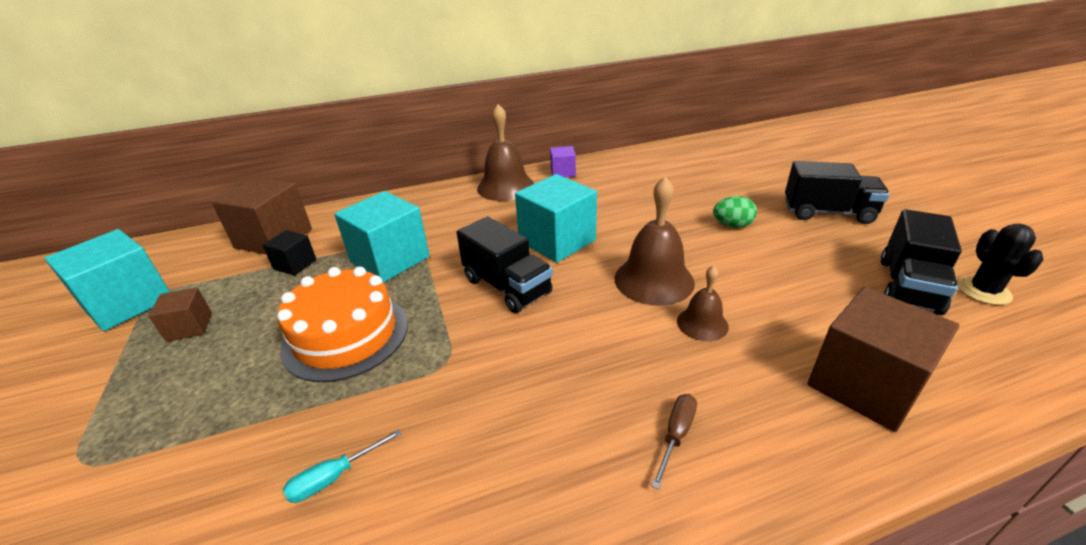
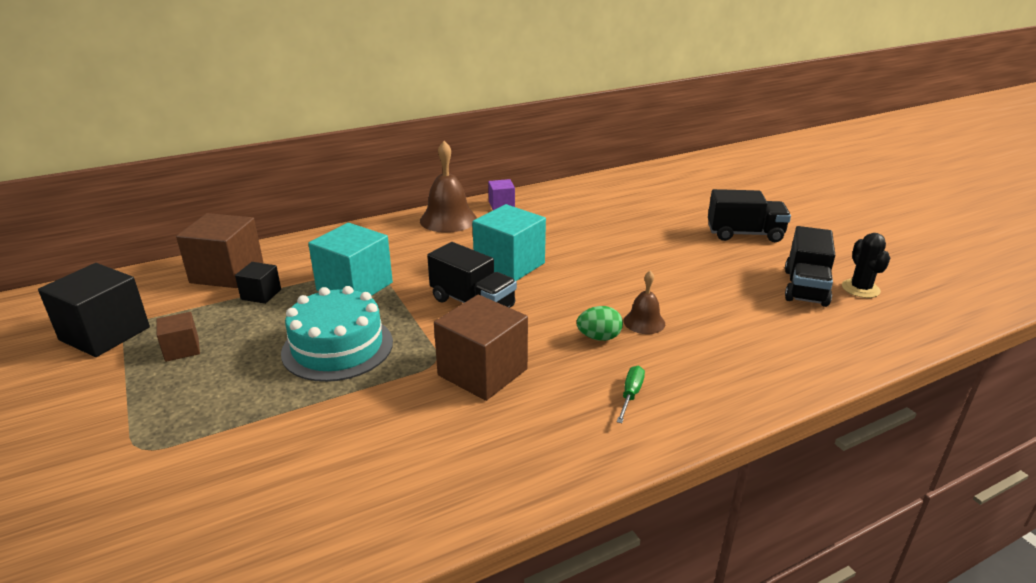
camera: 10 degrees left, 5 degrees down
turquoise cube [44,229,170,331] -> black cube [38,263,150,357]
orange cake [277,267,408,382] -> turquoise cake [281,286,393,382]
turquoise screwdriver [283,429,402,503] -> none
brown bell [615,176,695,306] -> none
brown screwdriver [651,394,697,489] -> green screwdriver [617,366,645,423]
green egg [713,196,757,228] -> green egg moved to [577,306,623,341]
brown cube [807,287,960,432] -> brown cube moved to [434,295,528,401]

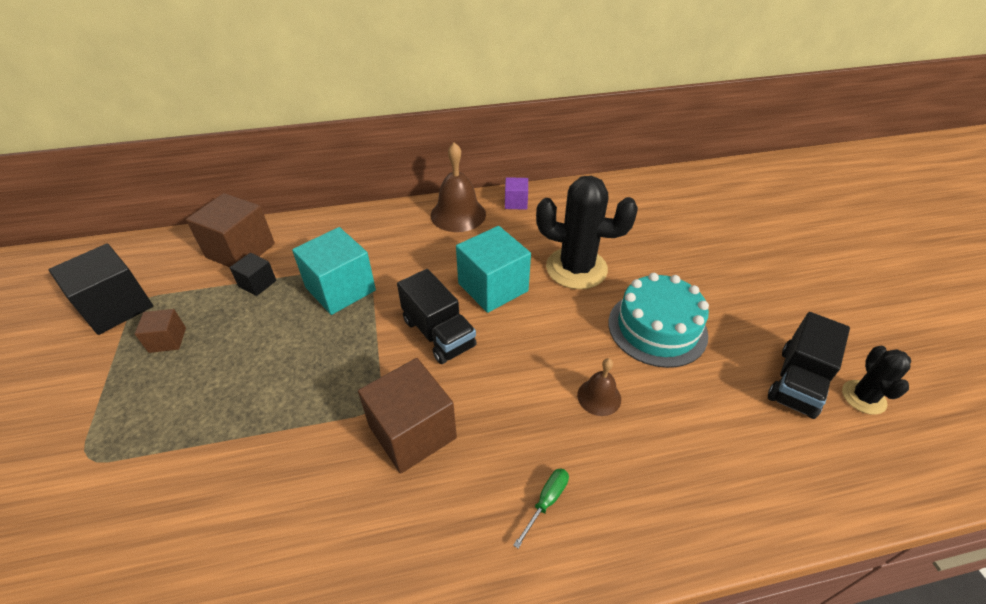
camera: 15 degrees right, 15 degrees up
turquoise cake [281,286,393,382] -> turquoise cake moved to [608,273,709,368]
green egg [577,306,623,341] -> none
black truck [708,189,791,242] -> none
none -> black cactus [536,176,638,289]

